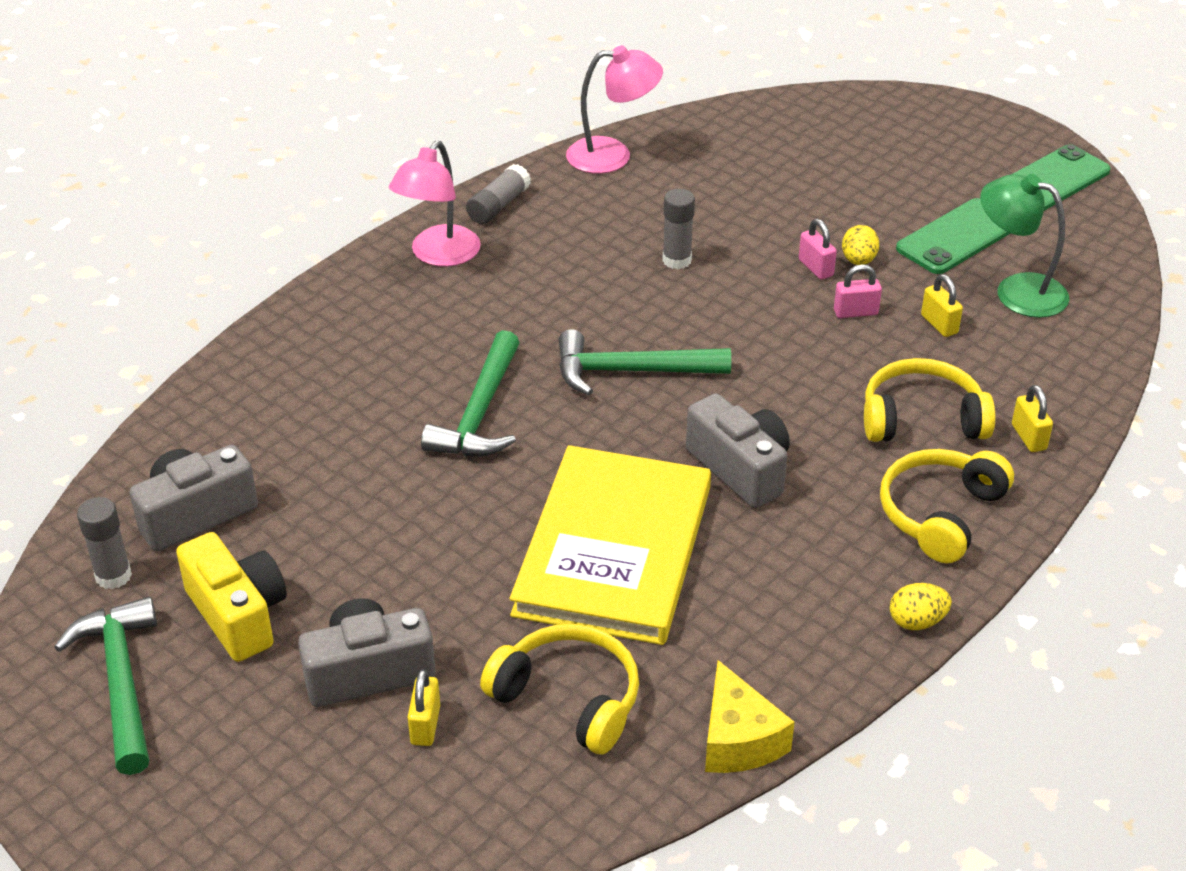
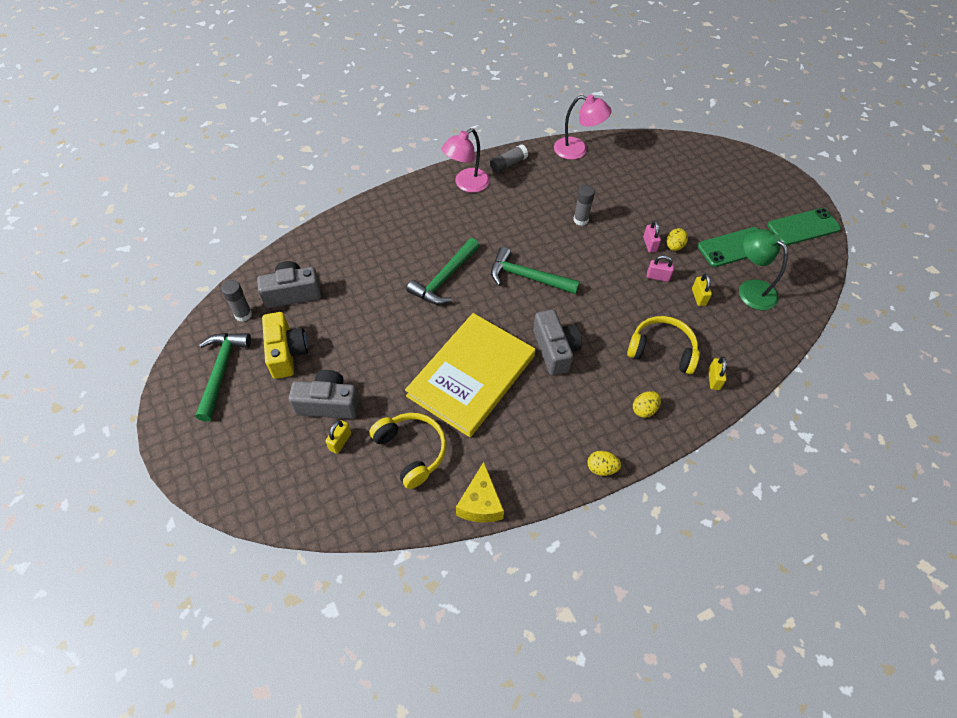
camera: 20 degrees right, 15 degrees up
yellow headphones [880,449,1014,563] -> yellow egg [633,391,661,418]

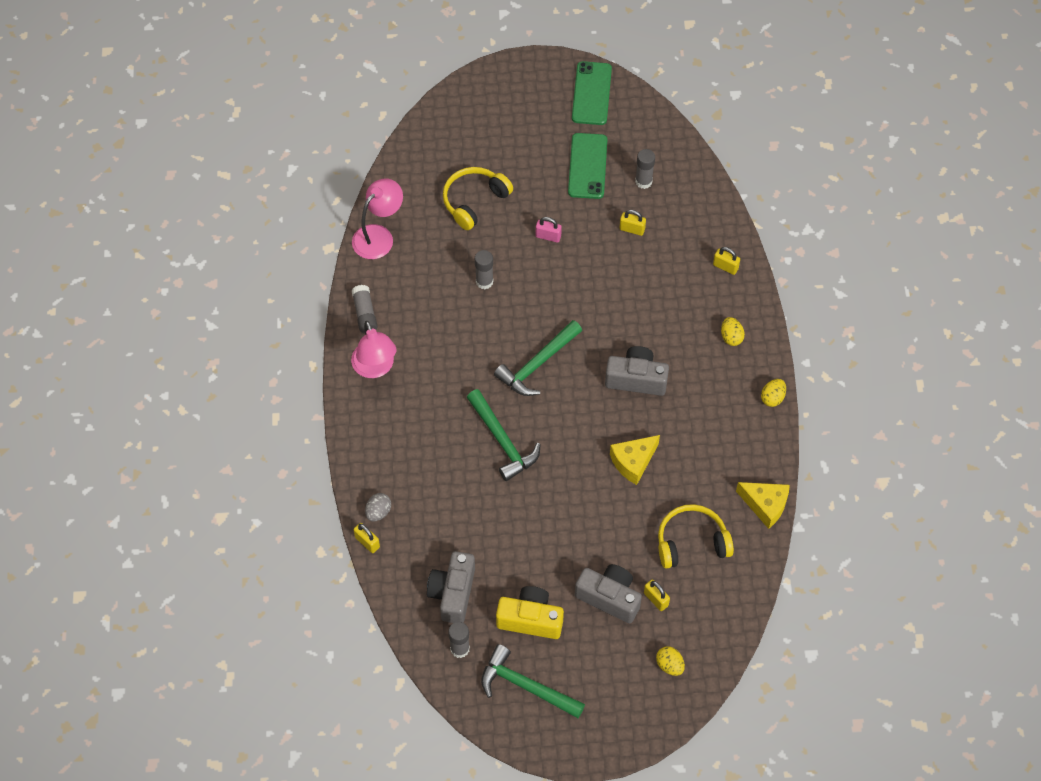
camera: 65 degrees left, 5 degrees up
grey camera [289,370,359,419] -> grey camera turned 90 degrees clockwise [575,564,642,623]
yellow book [405,313,536,437] -> yellow cheese [610,435,660,485]
yellow headphones [627,316,700,374] -> yellow headphones moved to [443,167,513,230]
pink padlock [647,255,674,282] -> none
yellow egg [667,228,688,251] -> yellow egg moved to [656,646,685,676]
green lamp [739,229,788,310] -> grey glue stick [635,149,655,189]
none -> yellow padlock [354,523,380,553]
none -> grey egg [365,493,391,522]

